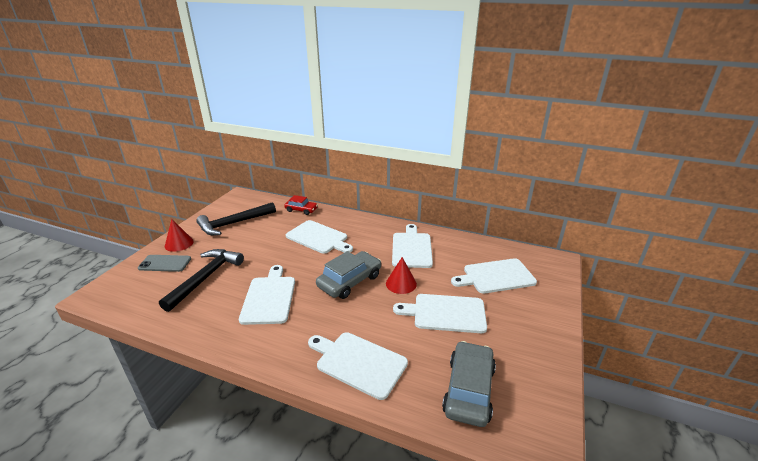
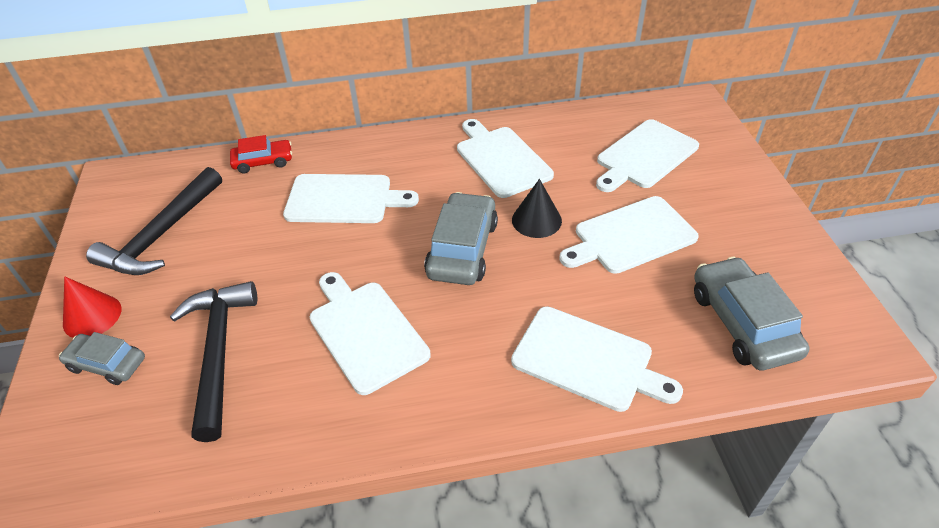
camera: 30 degrees left, 15 degrees up
grey phone [138,255,191,272] -> grey car [59,332,145,385]
white cutting board [308,332,408,400] -> white cutting board turned 150 degrees counterclockwise [511,306,683,412]
red cone [386,257,417,294] -> black cone [512,179,562,238]

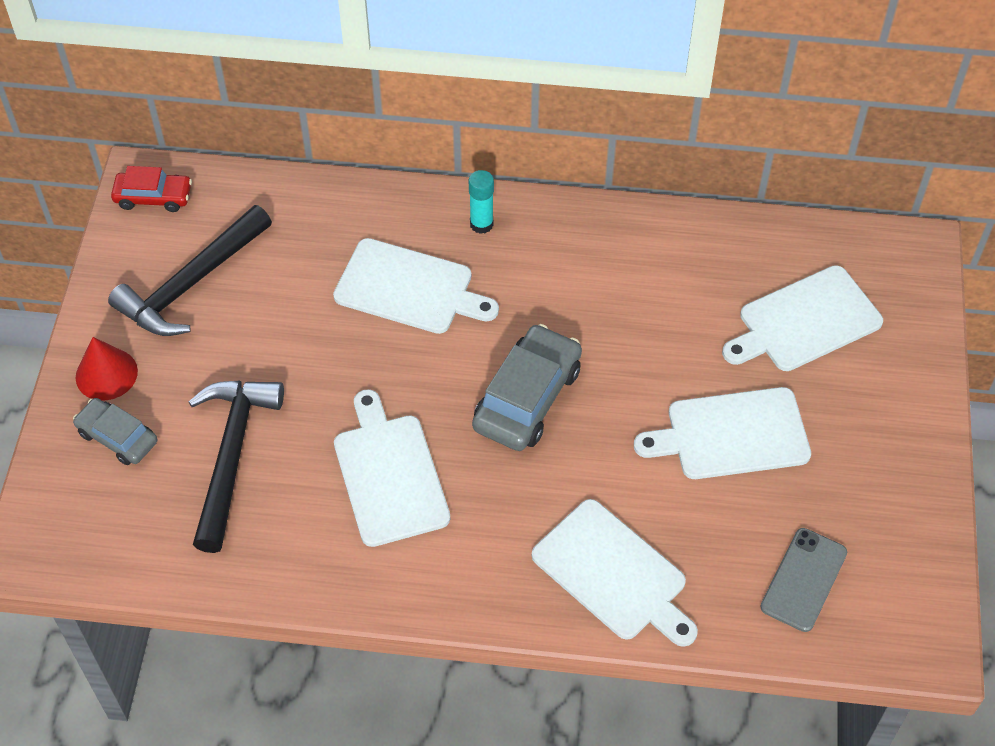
camera: 15 degrees right, 10 degrees up
red car [230,135,292,173] -> red car moved to [111,166,192,212]
white cutting board [457,119,554,198] -> none
black cone [512,179,562,238] -> none
grey car [694,257,810,370] -> grey phone [760,528,847,632]
none -> turquoise glue stick [469,170,494,234]

